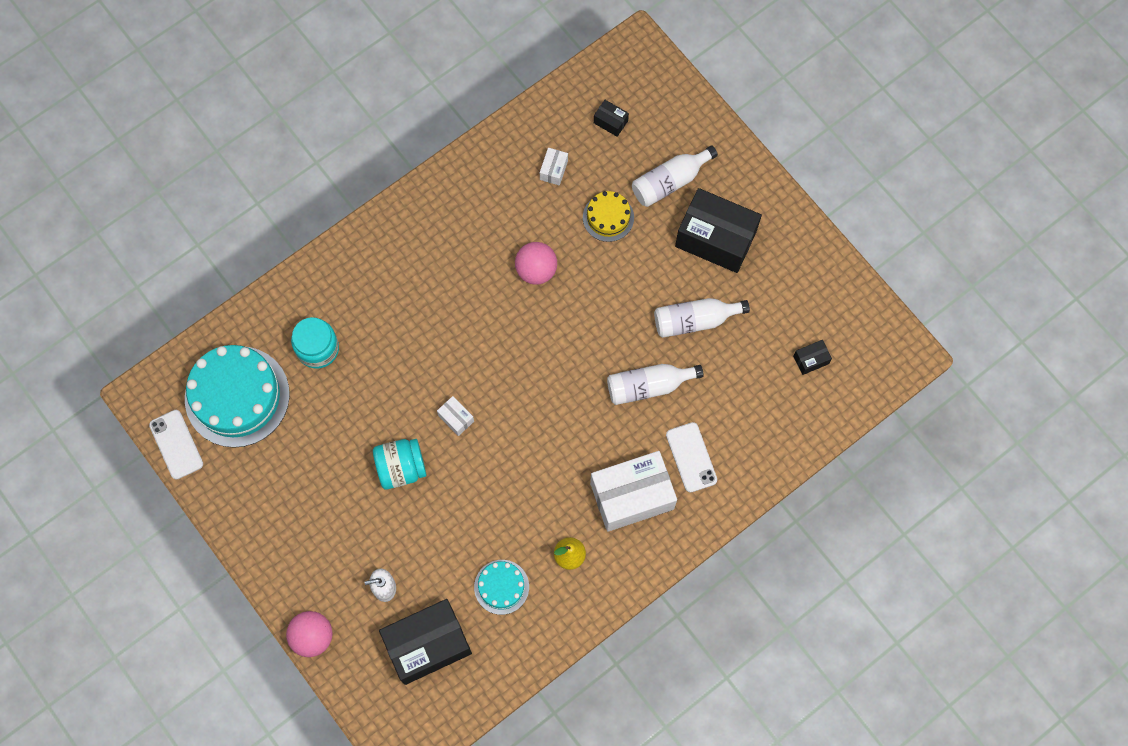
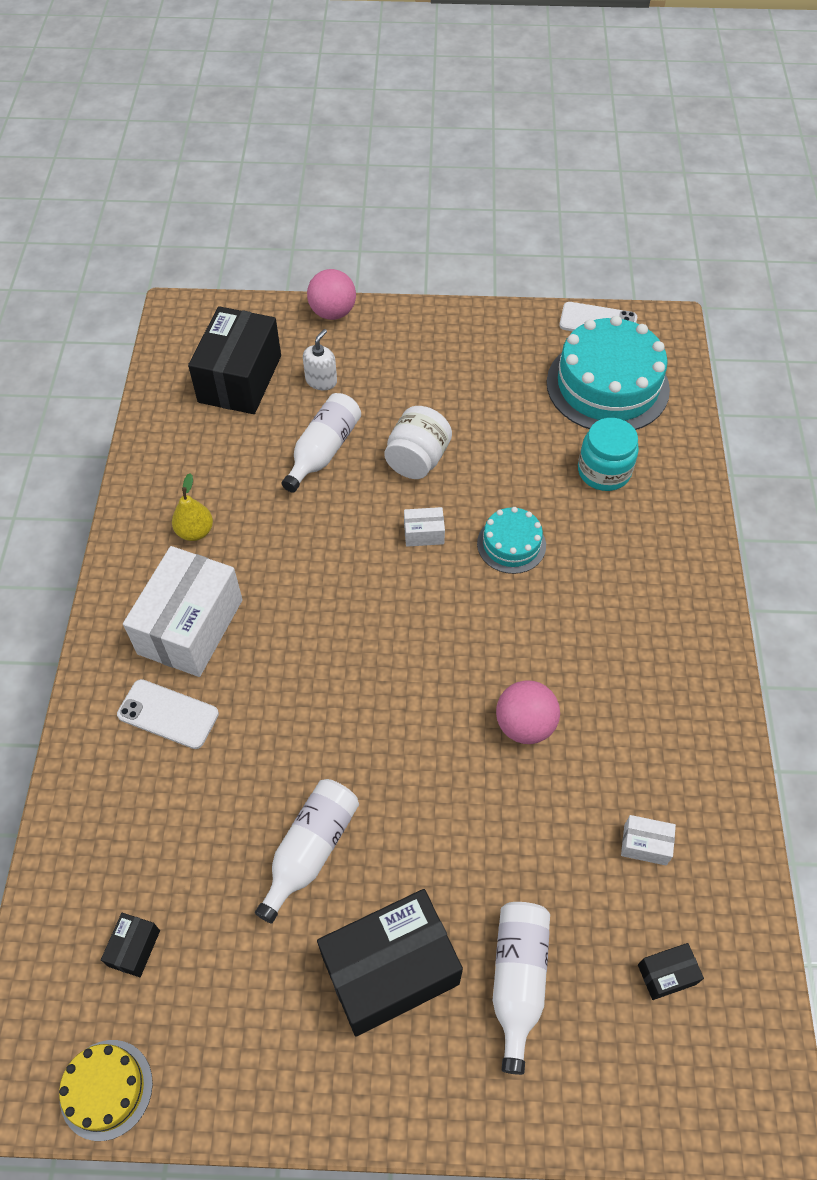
camera: 130 degrees right, 15 degrees down
turquoise jar [373,439,426,489] -> white jar [384,406,452,479]
turquoise cake [474,560,529,615] -> turquoise cake moved to [477,507,546,574]
white box [540,148,568,186] -> white box turned 45 degrees counterclockwise [621,815,676,865]
yellow cake [583,191,634,242] -> yellow cake moved to [59,1040,153,1141]
white bottle [607,364,704,405] -> white bottle moved to [281,393,361,493]

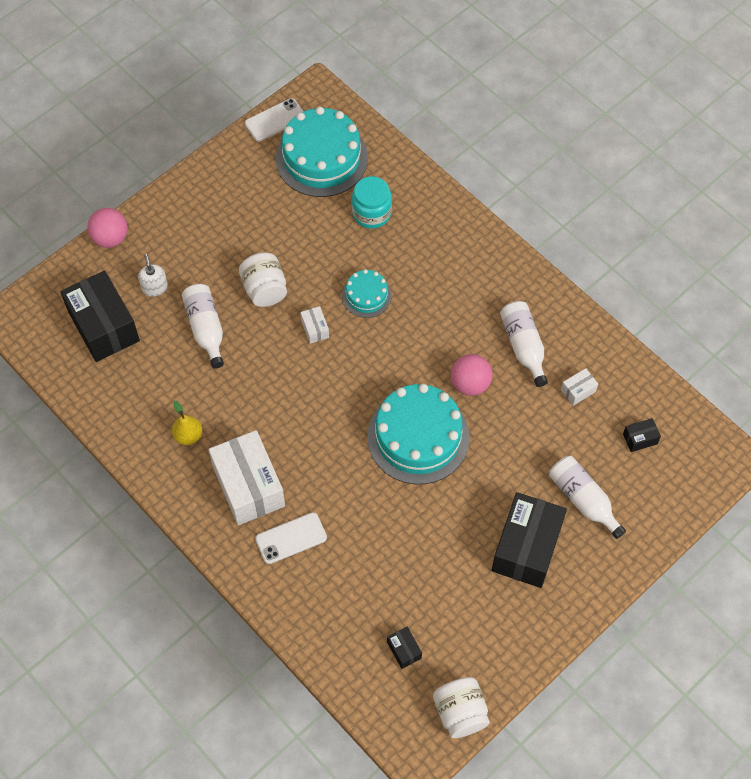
camera: 45 degrees left, 5 degrees up
yellow cake [59,1040,153,1141] -> white jar [433,677,490,738]
white bottle [255,779,359,924] -> white bottle moved to [500,301,548,387]
white box [404,507,445,547] -> white box turned 60 degrees counterclockwise [300,306,329,344]
black box [638,943,704,1000] -> black box turned 45 degrees clockwise [623,418,661,452]
none -> turquoise cake [367,384,469,484]

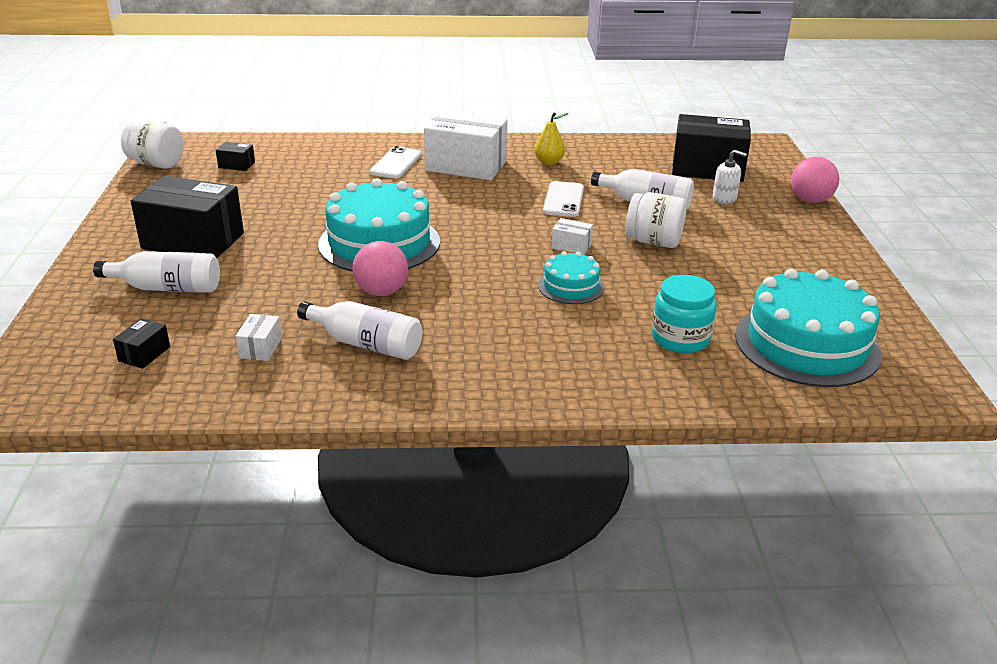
camera: 130 degrees right, 30 degrees down
white phone [245,98,303,142] -> white phone moved to [543,181,584,217]
black box [492,492,567,588] -> black box turned 45 degrees counterclockwise [131,176,244,258]

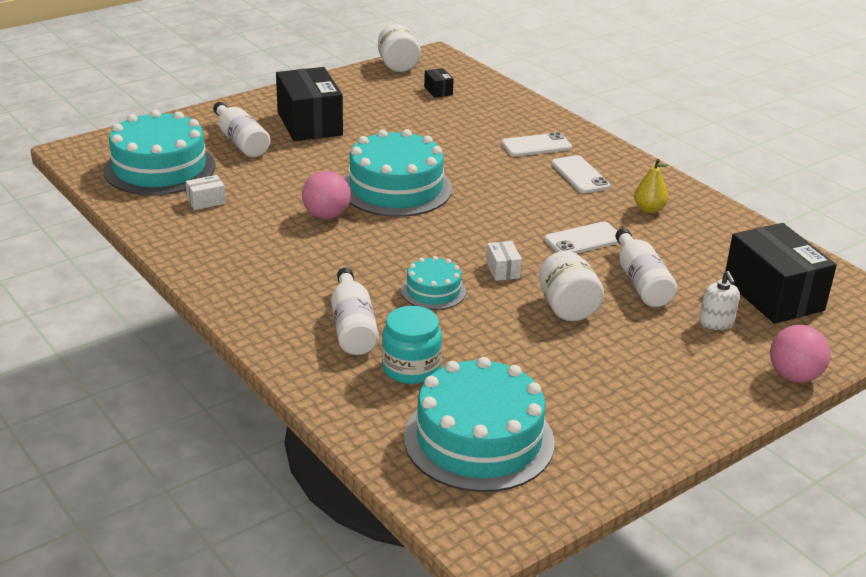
camera: 55 degrees right, 0 degrees up
black box [113,318,170,369] -> turquoise cake [103,110,216,195]
white bottle [297,301,422,360] -> white bottle moved to [331,268,379,355]
white box [424,110,508,180] -> white phone [551,155,610,193]

